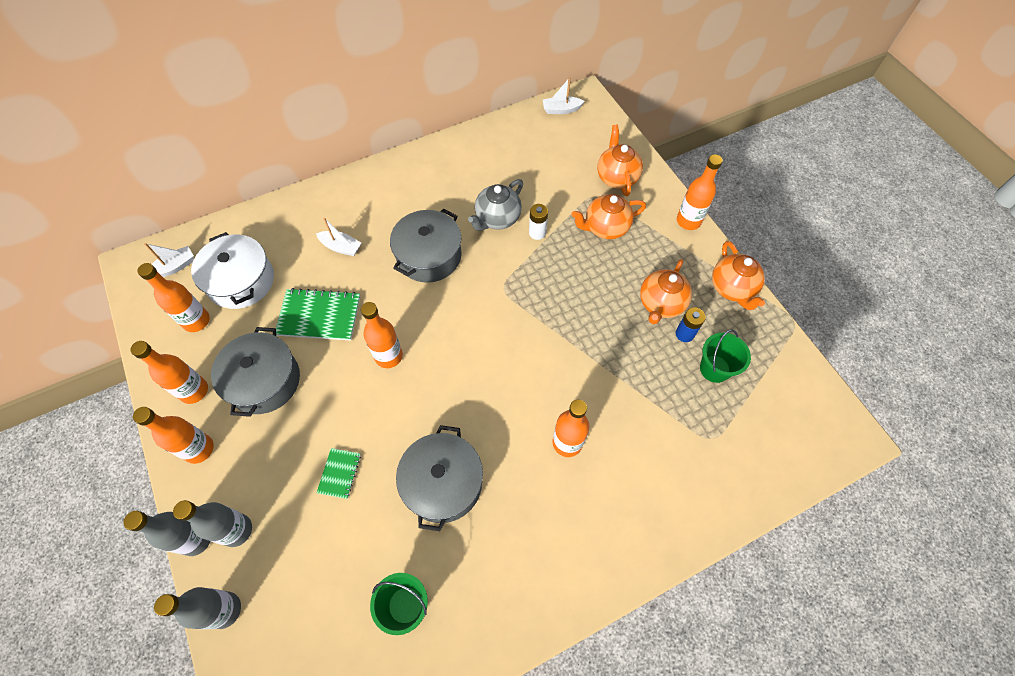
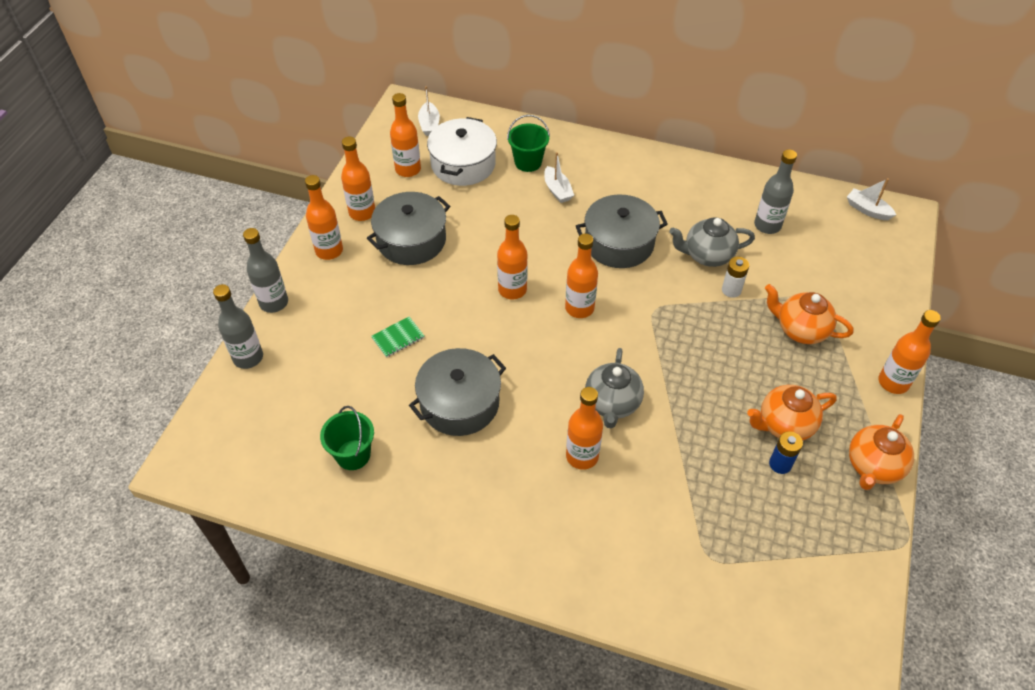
camera: 45 degrees right, 10 degrees down
white boat [144,243,194,277] -> white boat turned 75 degrees clockwise [418,86,440,136]
grey bottle [173,500,252,547] -> grey bottle moved to [754,149,797,234]
green notebook [276,288,360,341] -> none
orange teapot [597,125,643,196] -> none
green bucket [700,329,751,383] -> green bucket moved to [507,115,550,172]
none -> orange bottle [565,234,598,318]
none -> grey teapot [585,348,644,429]

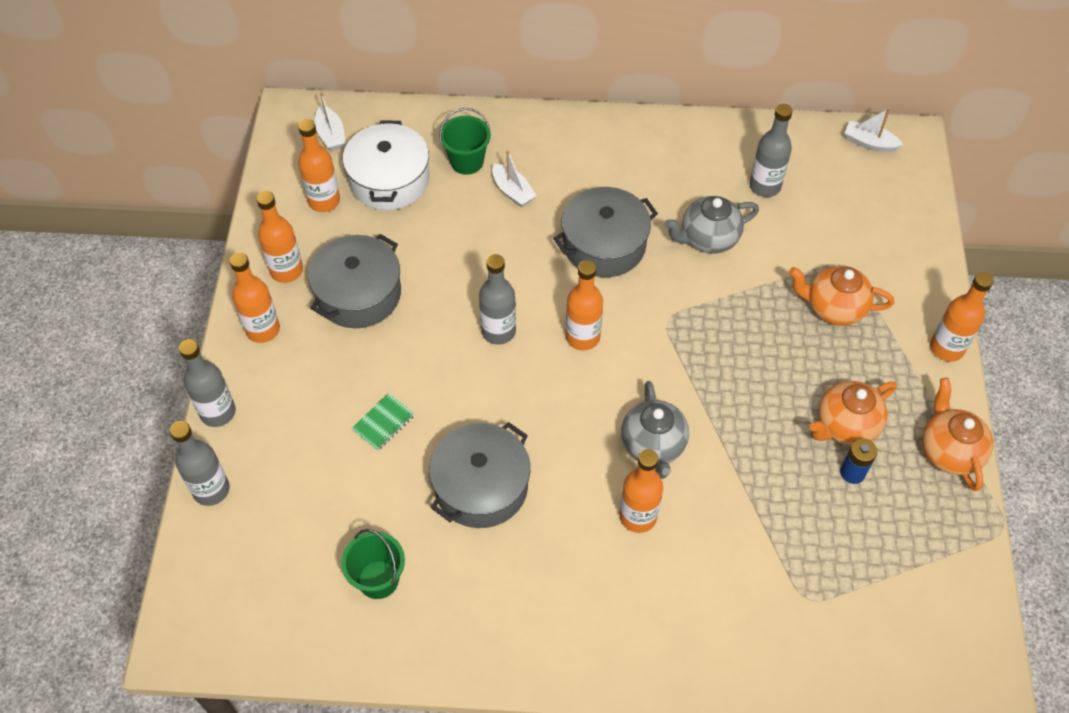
camera: 15 degrees left, 5 degrees up
orange bottle [497,215,528,299] -> grey bottle [479,254,516,345]
white battery [722,257,749,298] -> none
orange teapot [849,414,914,490] -> orange teapot turned 150 degrees clockwise [922,378,993,491]

